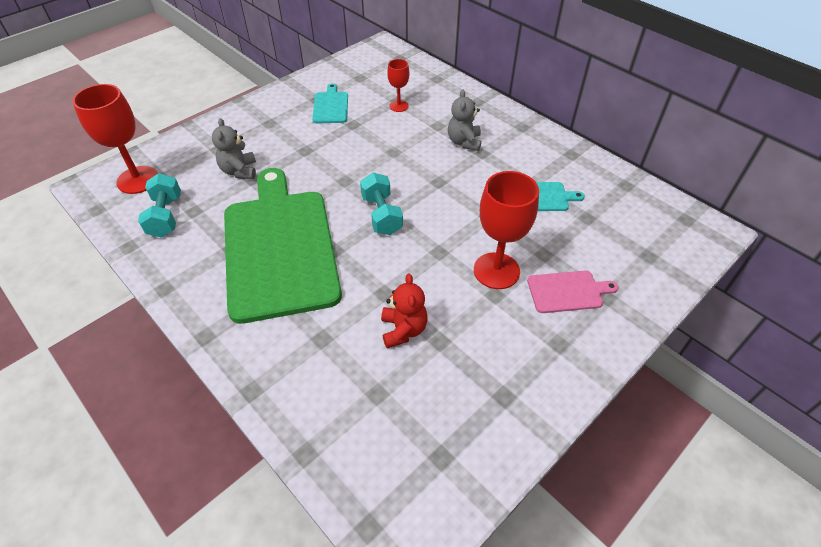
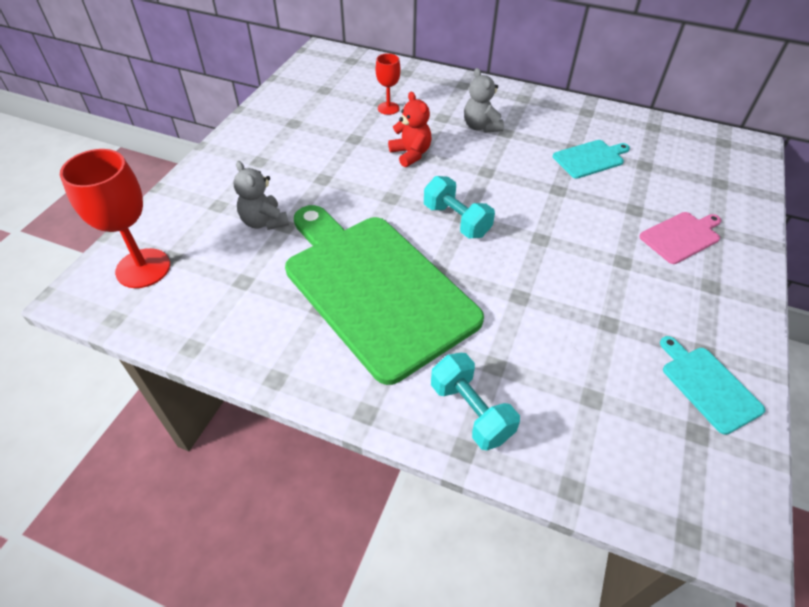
camera: 25 degrees left, 0 degrees up
turquoise dumbbell [138,173,181,238] -> turquoise dumbbell moved to [431,353,520,450]
turquoise cutting board [312,83,348,124] -> turquoise cutting board moved to [660,336,765,435]
red teddy bear [381,274,428,348] -> red teddy bear moved to [388,92,432,167]
red goblet [474,171,539,289] -> none

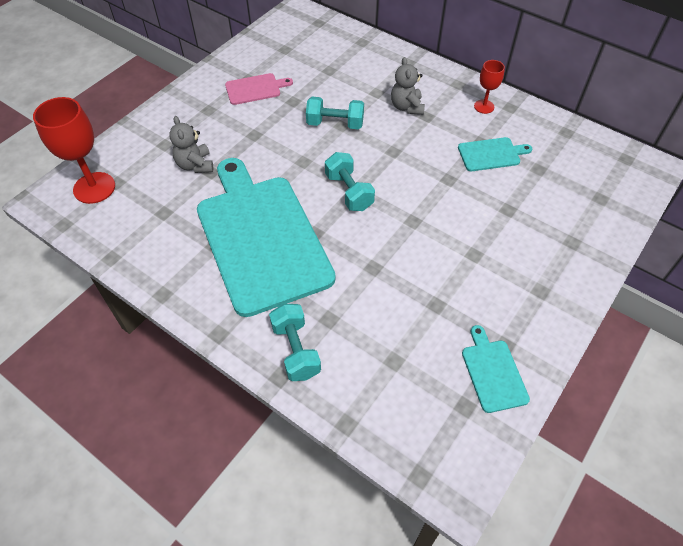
camera: 15 degrees right, 5 degrees up
green cutting board [285,205,484,385] -> turquoise cutting board [197,158,336,317]
red goblet [376,53,400,115] -> red goblet moved to [474,60,505,114]
red teddy bear [388,92,432,167] -> turquoise dumbbell [306,97,364,129]
pink cutting board [639,212,721,264] -> pink cutting board moved to [225,73,293,105]

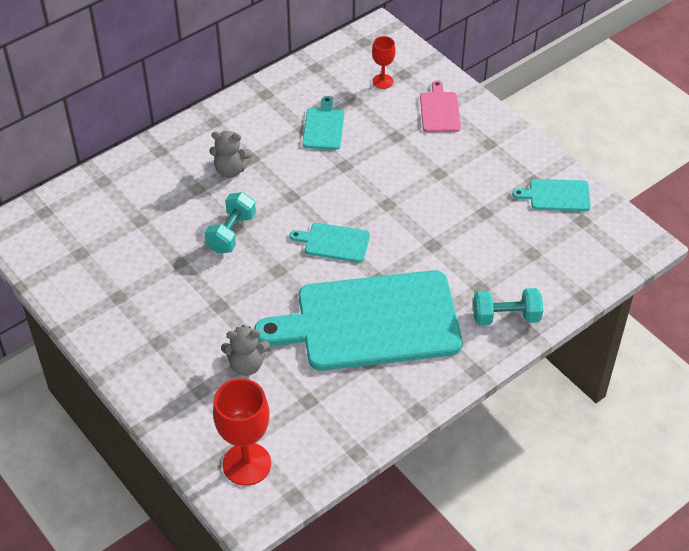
camera: 75 degrees left, 5 degrees down
pink cutting board [225,73,293,105] -> pink cutting board moved to [420,80,461,133]
turquoise dumbbell [325,152,375,211] -> turquoise cutting board [290,223,370,263]
red goblet [474,60,505,114] -> red goblet moved to [372,36,396,89]

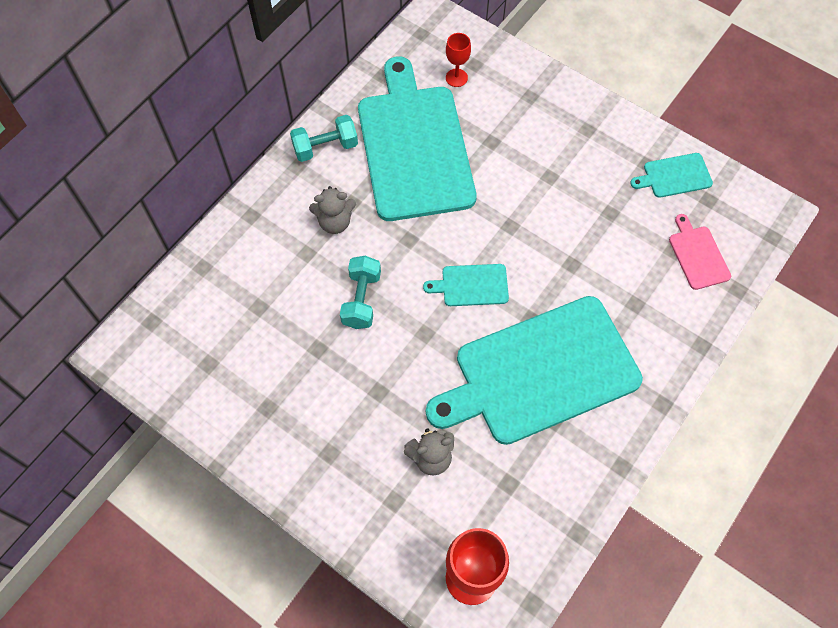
camera: 15 degrees left, 15 degrees up
turquoise cutting board [302,96,344,150] -> turquoise cutting board [358,57,477,221], size x2.43
pink cutting board [420,80,461,133] -> pink cutting board moved to [669,214,731,290]
turquoise dumbbell [473,288,543,325] -> turquoise dumbbell moved to [290,115,358,162]

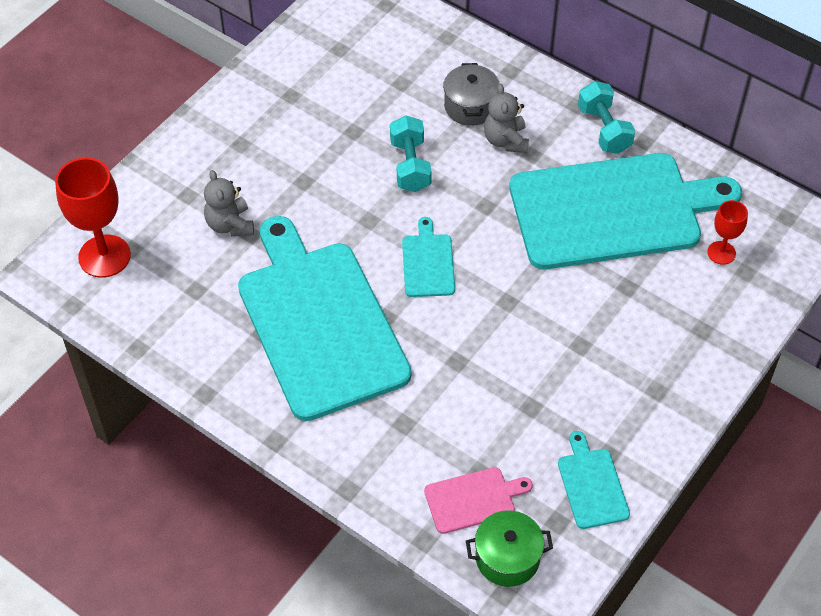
camera: 90 degrees right, 10 degrees down
turquoise dumbbell [340,256,381,329] -> turquoise dumbbell turned 75 degrees clockwise [390,116,432,192]
none -> grey pot [443,63,500,126]
none -> green pot [466,510,553,587]

